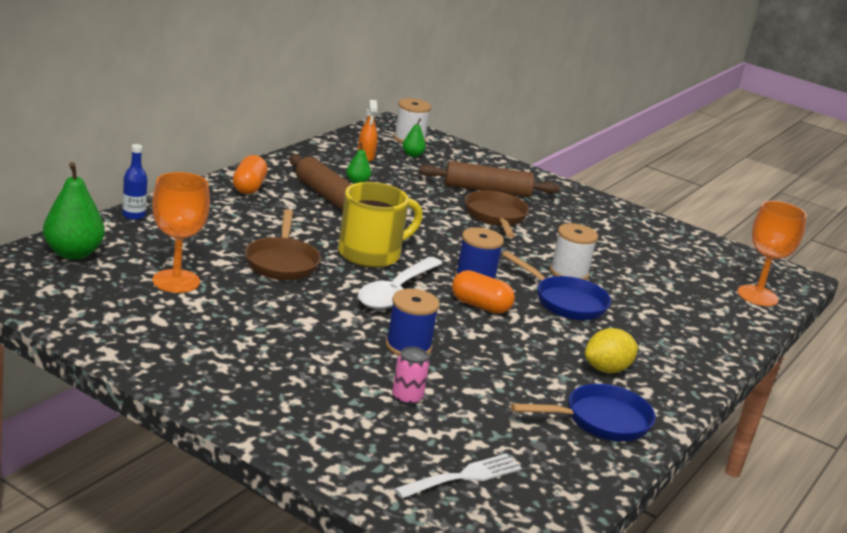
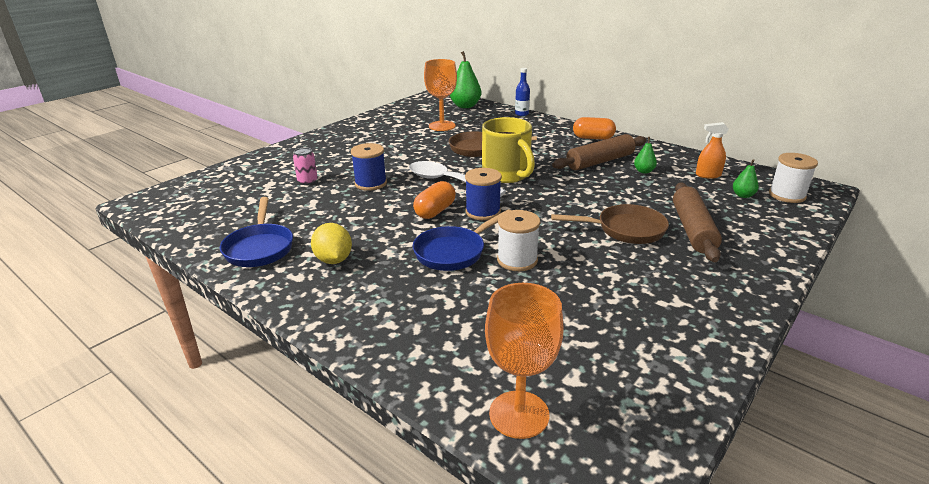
camera: 100 degrees right, 5 degrees up
white fork [394,453,522,499] -> none

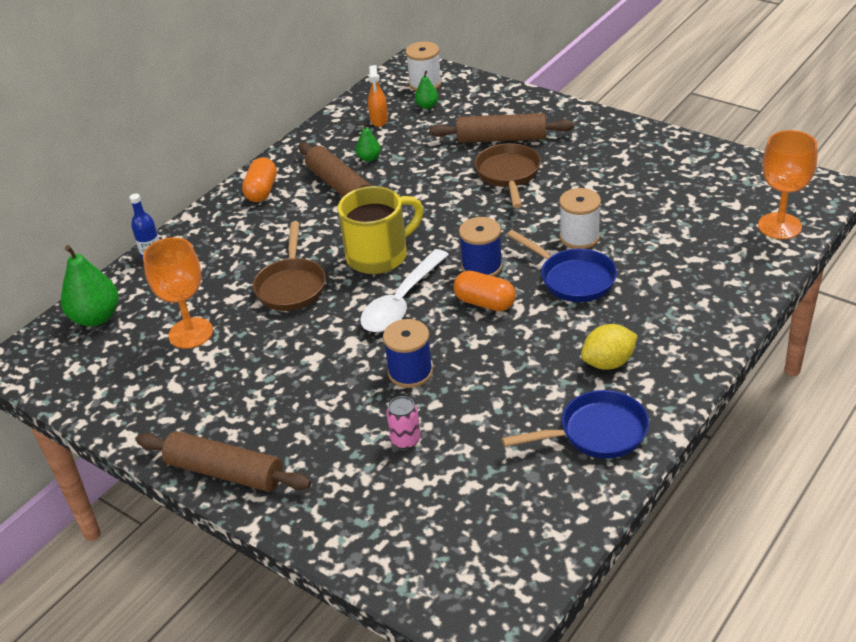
camera: 90 degrees left, 10 degrees up
none -> brown rolling pin [137,431,311,492]

